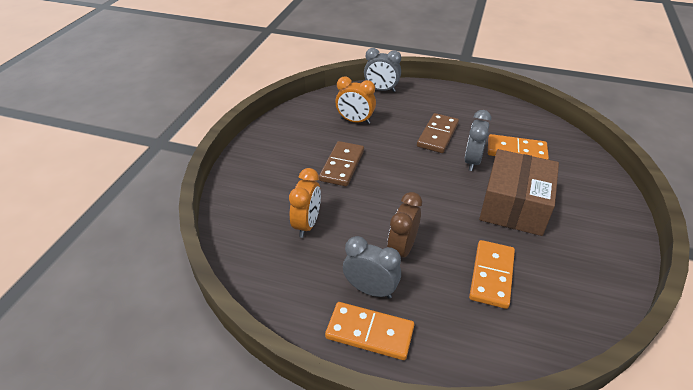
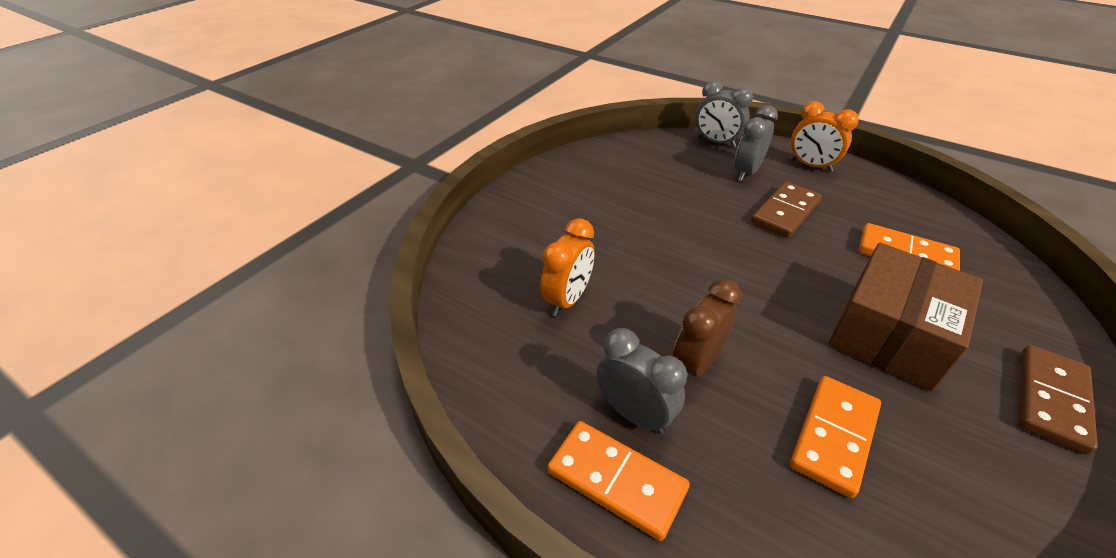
camera: 15 degrees right, 0 degrees up
brown domino [319,141,364,186] -> brown domino moved to [1019,345,1098,455]
orange clock [335,77,376,124] -> orange clock moved to [790,101,859,172]
grey clock [464,110,491,171] -> grey clock moved to [735,105,778,181]

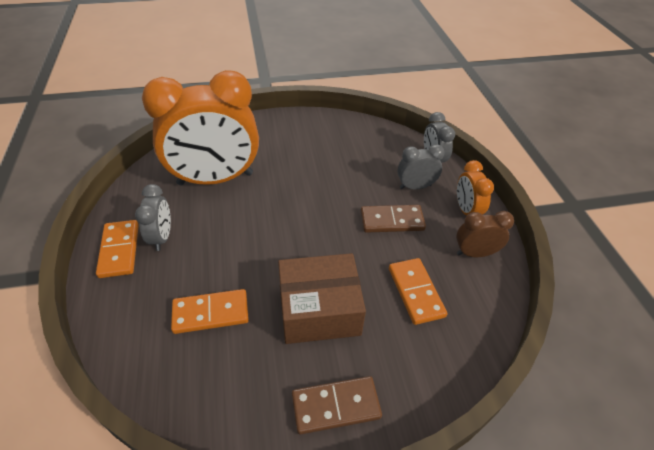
camera: 45 degrees right, 5 degrees up
orange clock [540,218,595,316] -> orange clock [142,70,259,186], size x2.24
brown clock [673,279,742,380] -> brown clock moved to [456,211,514,257]

